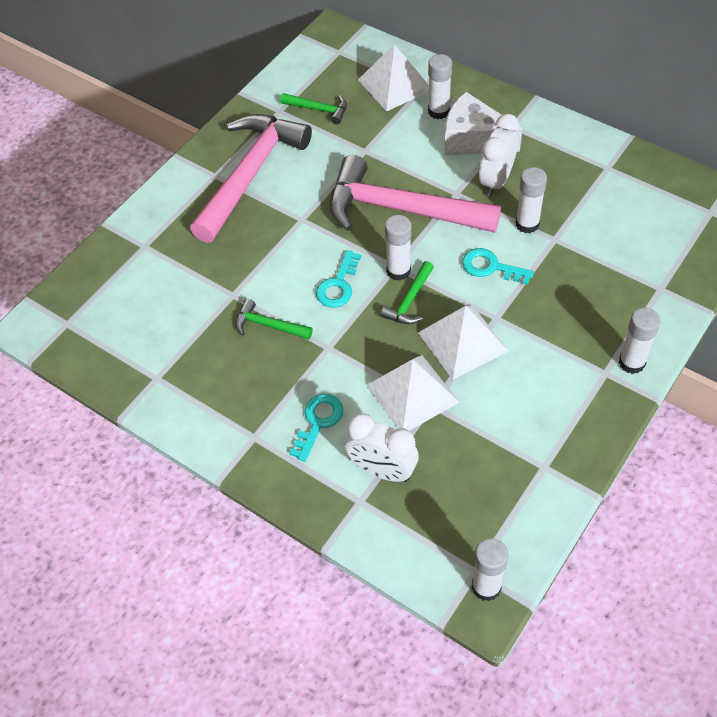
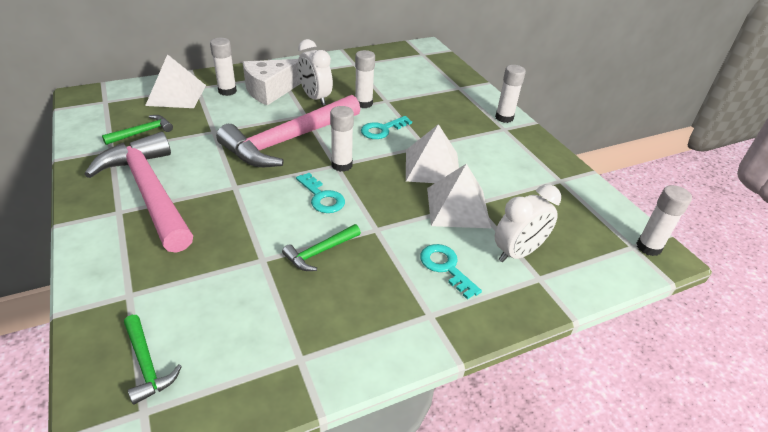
camera: 65 degrees left, 15 degrees down
green hammer [381,261,434,324] -> green hammer moved to [124,315,182,405]

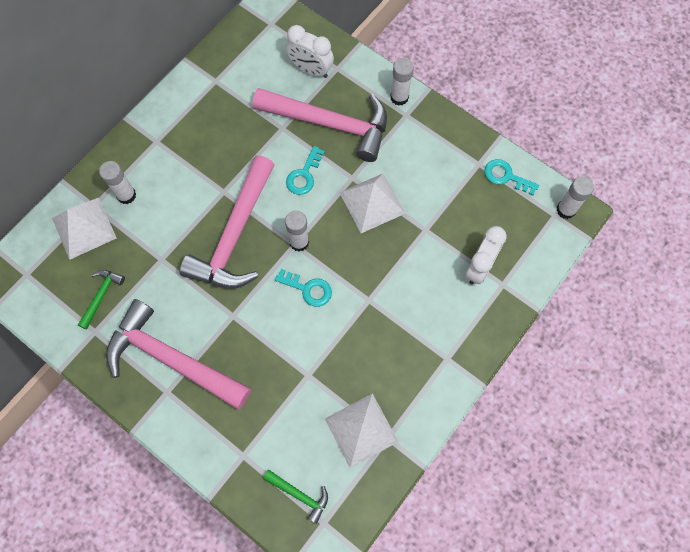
camera: 25 degrees left, 30 degrees up
white cheese [243,59,301,105] -> none
green hammer [282,224,361,271] -> none
white clock [298,39,333,106] -> white clock moved to [286,25,334,78]
white glue stick [355,50,375,108] -> none
turquoise key [420,244,482,299] -> turquoise key moved to [484,159,539,196]
white pyramid [427,163,491,228] -> white pyramid moved to [325,393,399,468]
none -> pink hammer [252,88,387,162]

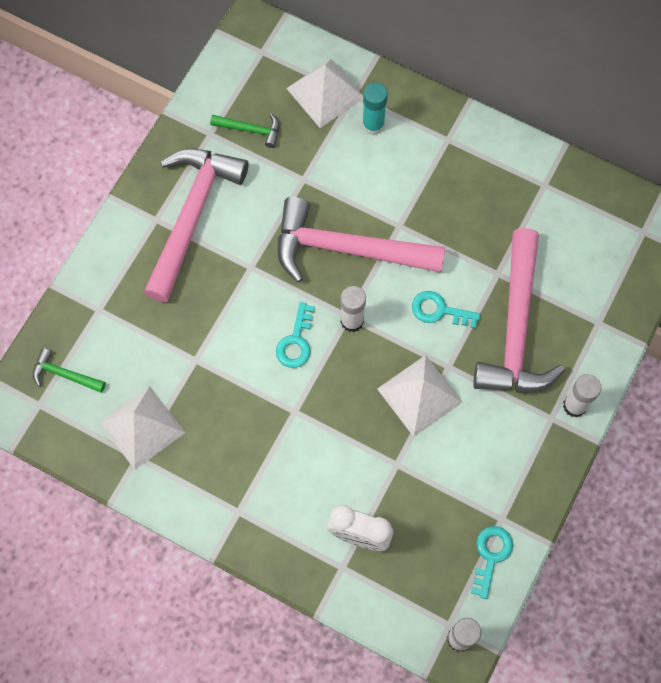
camera: 80 degrees right, 0 degrees up
white glue stick [99,161,136,204] -> turquoise glue stick [362,83,388,135]
green hammer [263,470,328,524] -> green hammer turned 90 degrees clockwise [33,348,106,393]
white clock [286,25,334,78] -> none

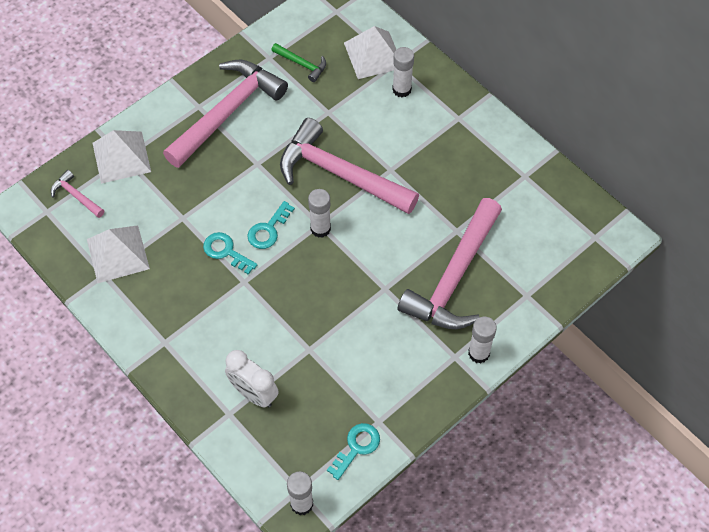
camera: 20 degrees right, 10 degrees down
green hammer [33,348,106,393] -> pink hammer [51,170,104,218]
turquoise glue stick [362,83,388,135] -> white glue stick [392,47,414,97]
white pyramid [377,355,462,437] -> white pyramid moved to [93,130,151,184]
turquoise key [412,291,481,328] -> turquoise key moved to [203,232,257,275]

